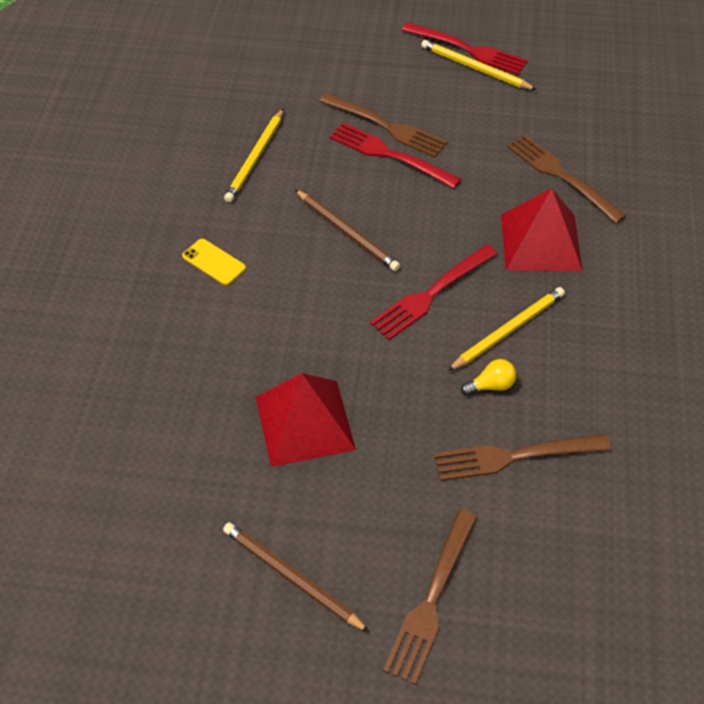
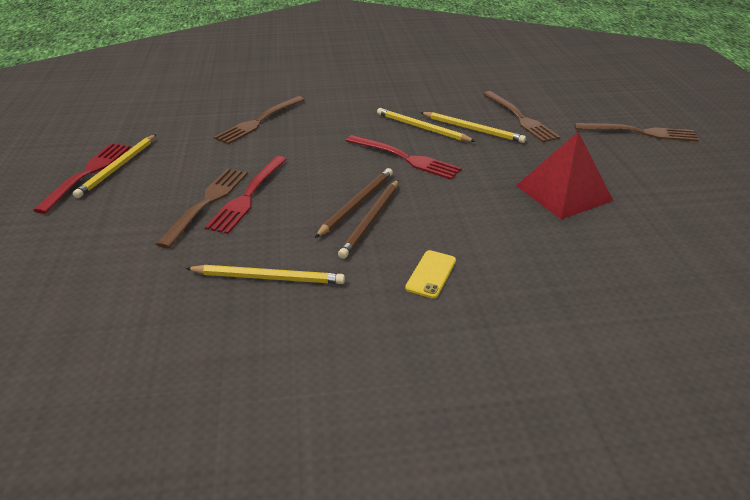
camera: 105 degrees left, 15 degrees down
brown pencil [223,522,369,632] -> brown pencil moved to [338,180,399,259]
yellow light bulb [461,359,516,396] -> yellow pencil [420,112,526,143]
red pyramid [501,188,582,271] -> none

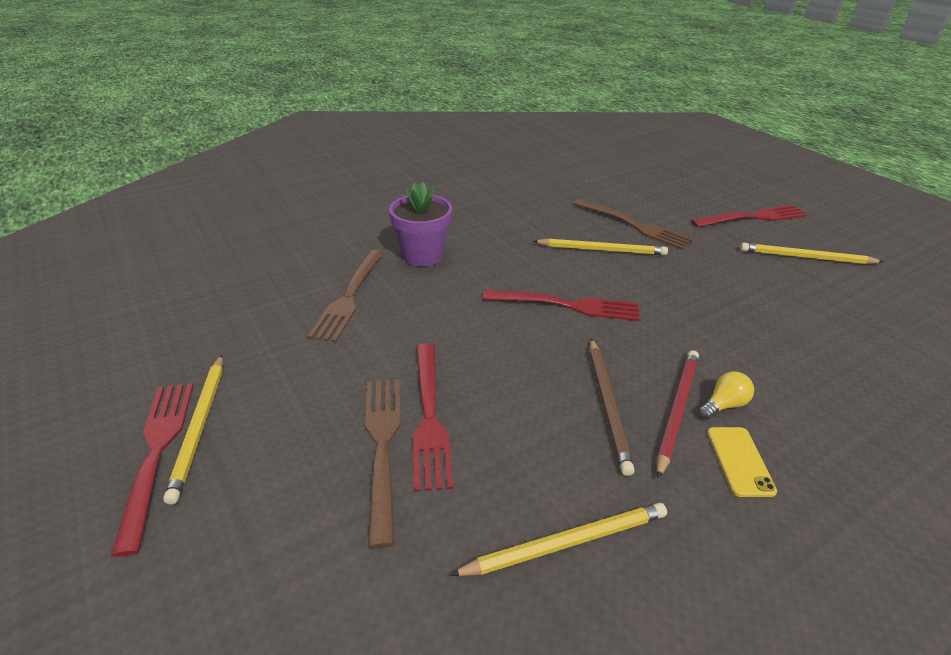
camera: 25 degrees left, 0 degrees up
brown pencil [315,168,393,238] -> none
yellow pencil [377,108,476,142] -> yellow pencil moved to [740,243,884,264]
red pyramid [516,132,614,219] -> none
brown fork [575,123,699,142] -> red fork [691,205,808,227]
none -> purple flower pot [389,182,452,267]
none -> red pencil [657,350,699,479]
none -> yellow light bulb [698,372,754,419]

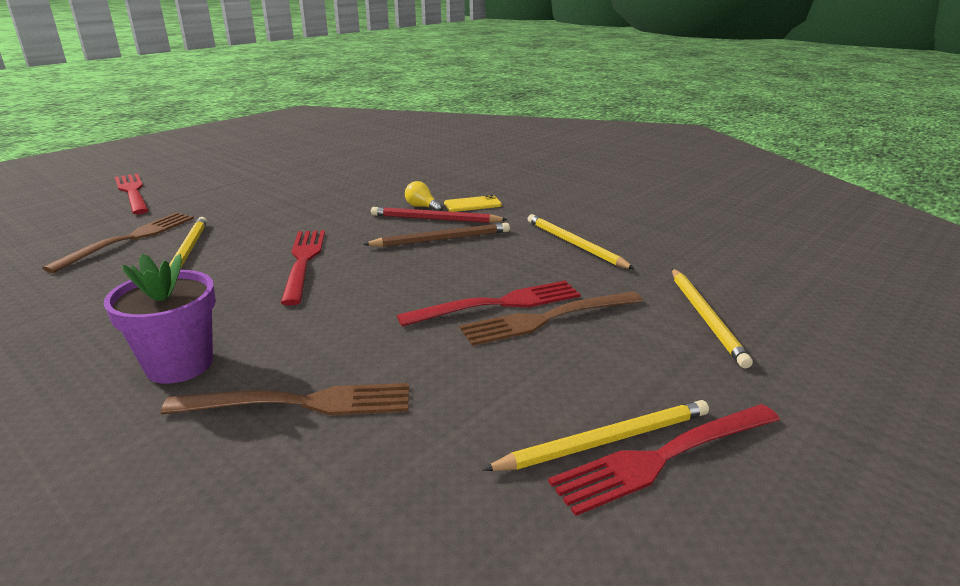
camera: 105 degrees left, 10 degrees down
yellow pencil [740,243,884,264] -> yellow pencil moved to [672,268,753,368]

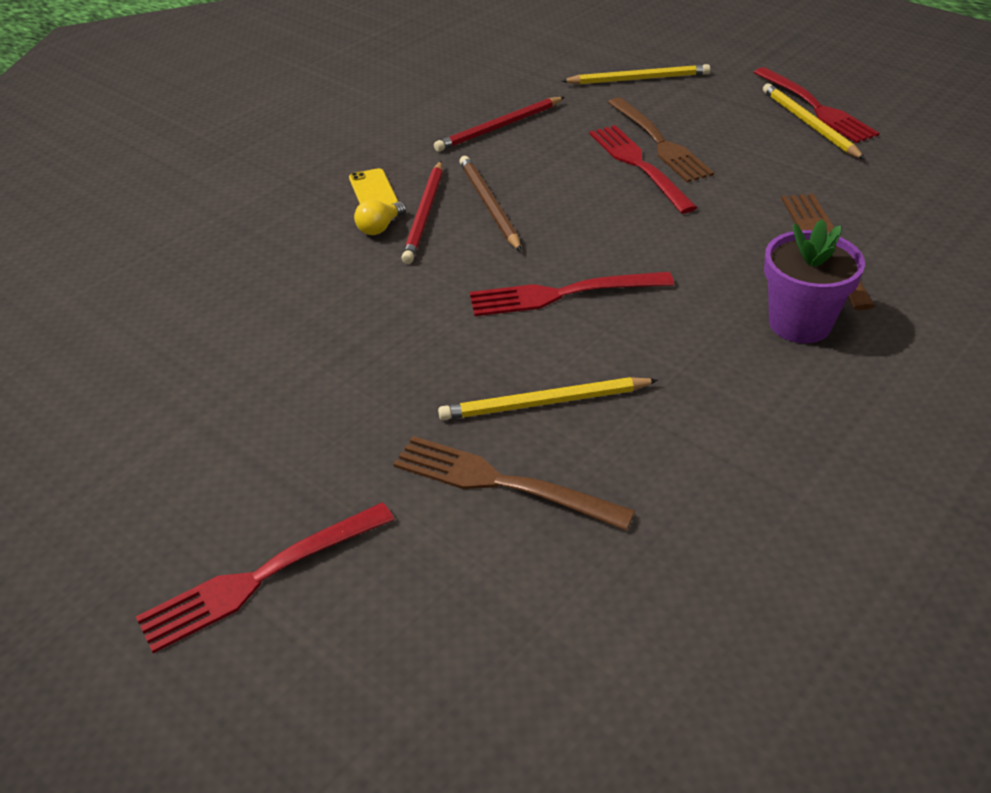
camera: 90 degrees left, 15 degrees up
yellow pencil [528,214,634,269] -> red pencil [434,97,565,152]

